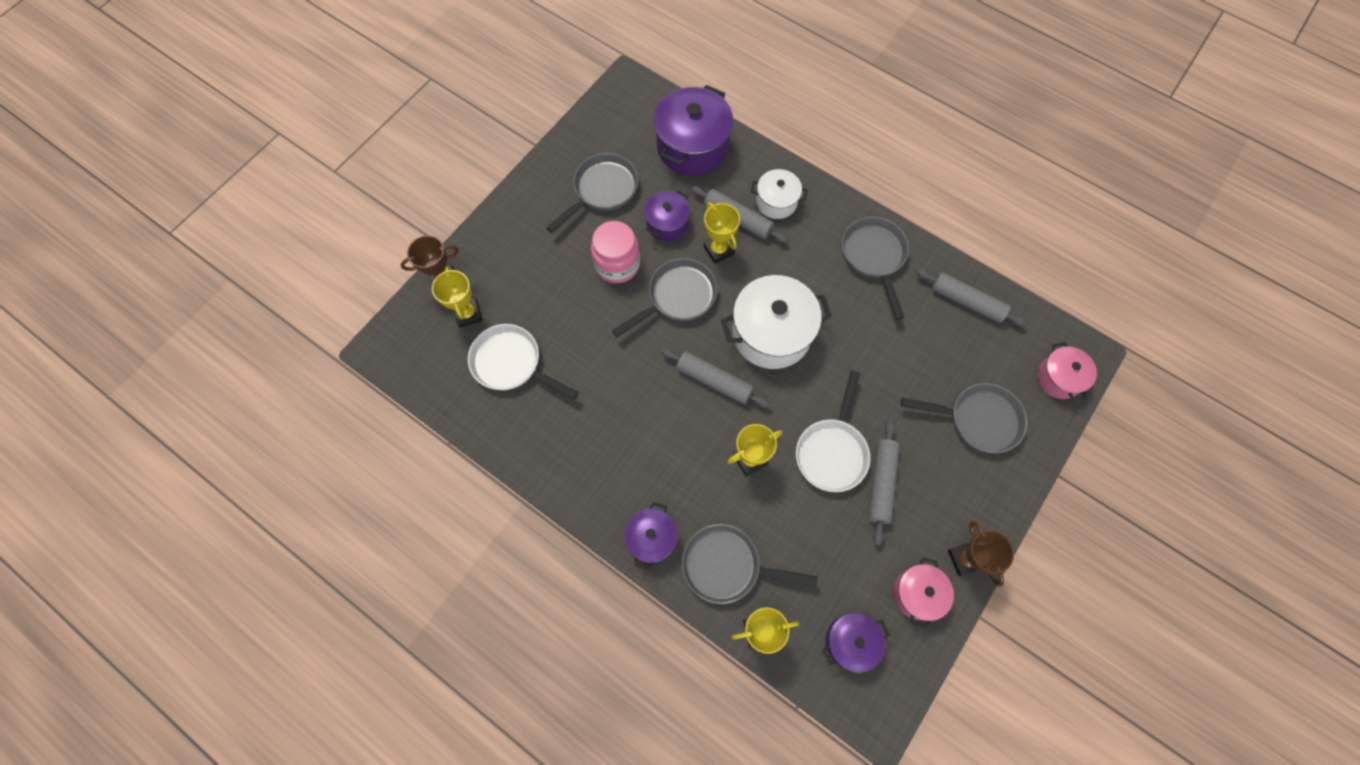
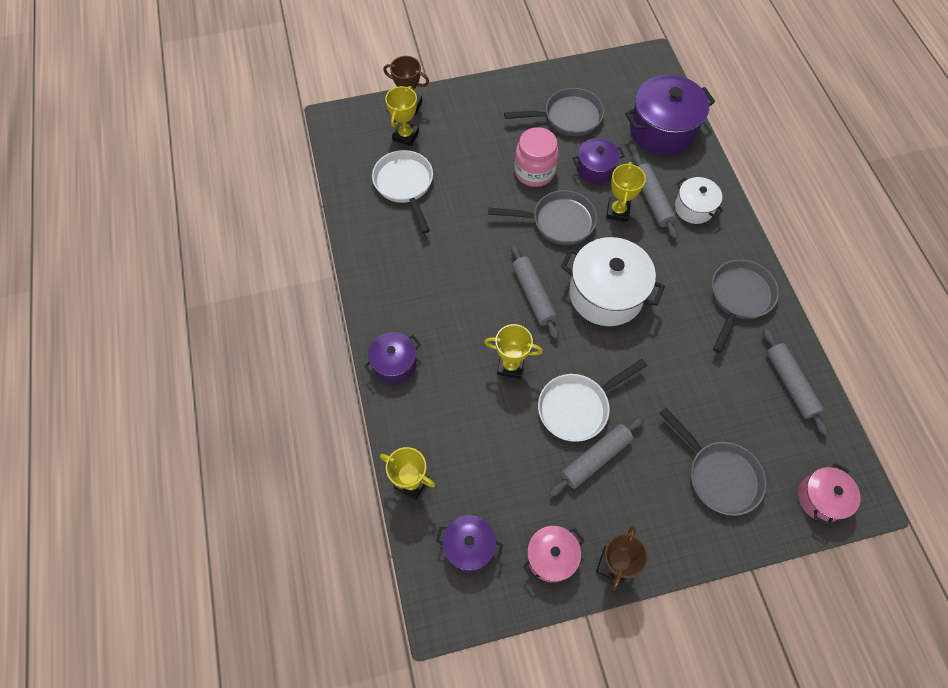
camera: 40 degrees right, 5 degrees down
grey pan [681,524,818,604] -> none

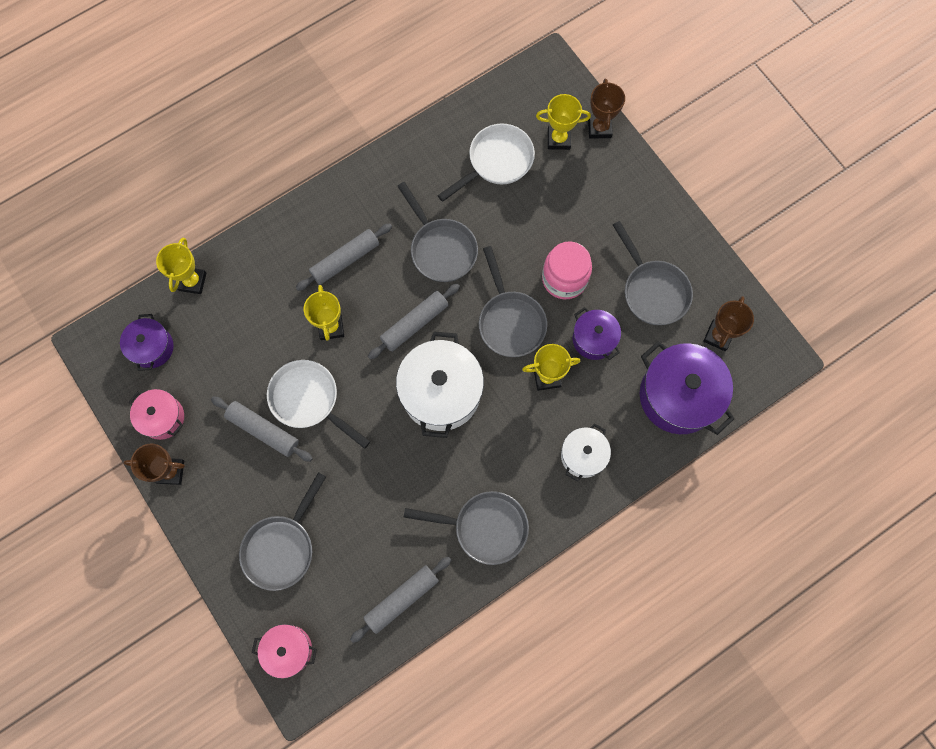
camera: 70 degrees right, 10 degrees up
purple pot [364,332,421,383] -> none
grey rolling pin [633,153,678,239] -> grey rolling pin moved to [296,224,392,291]
none -> grey pan [397,182,478,282]
none -> brown trophy [703,296,754,351]

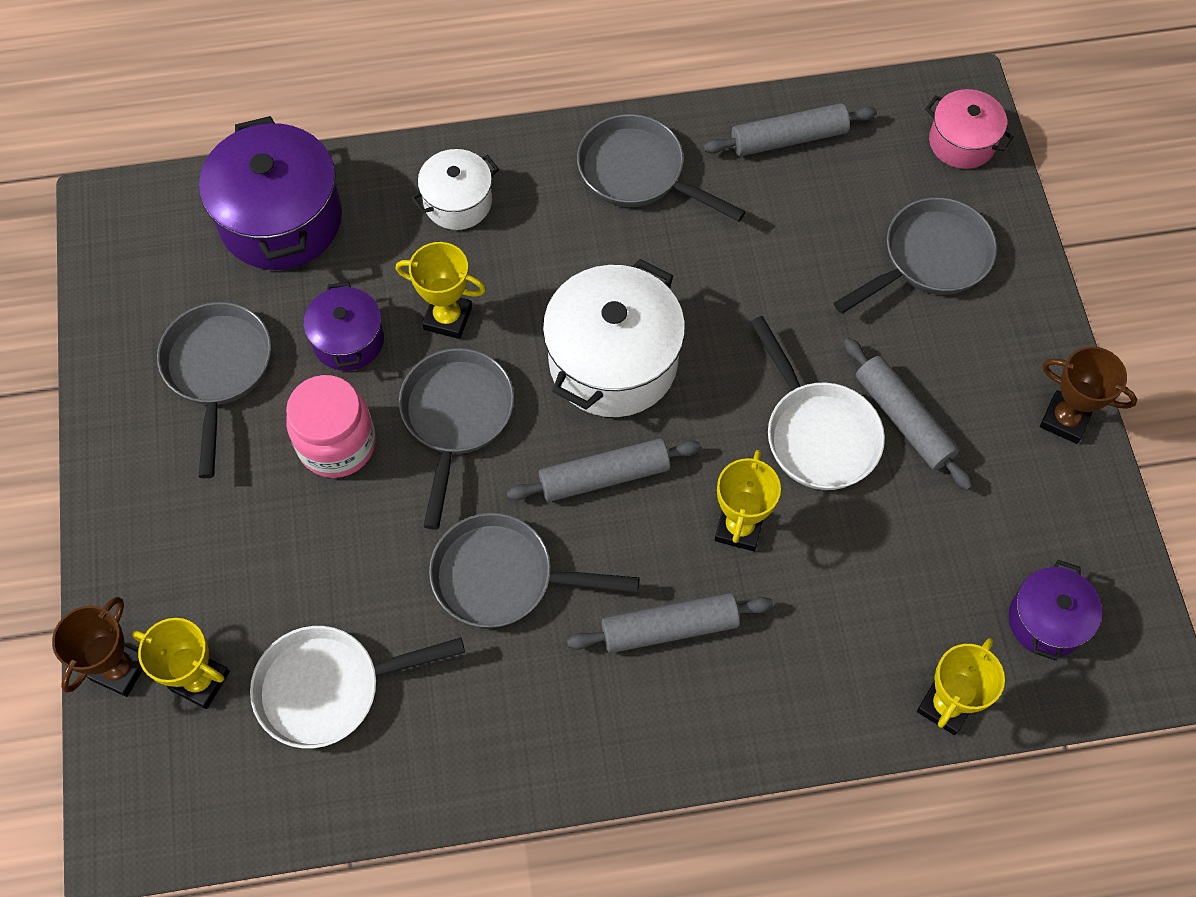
camera: 155 degrees left, 10 degrees down
pink pot [129,389,184,440] -> none
grey pan [397,182,478,282] -> grey pan turned 75 degrees counterclockwise [429,513,639,628]
brown trophy [703,296,754,351] -> none

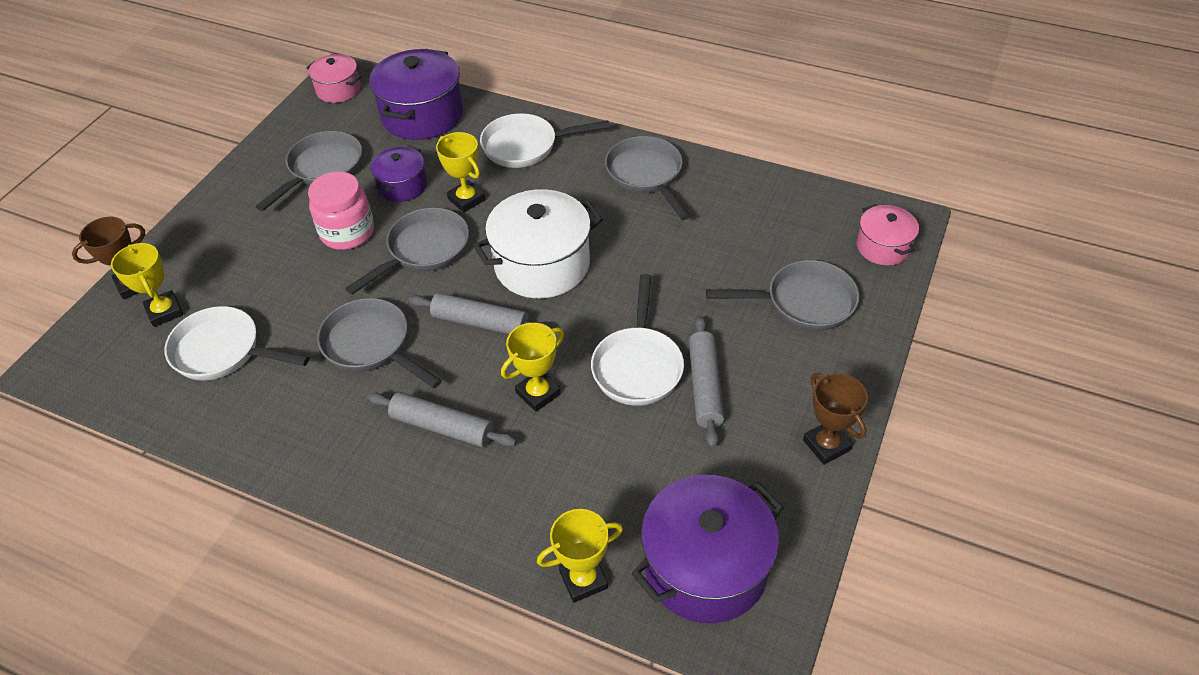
camera: 35 degrees right, 15 degrees down
white pot [411,149,499,230] -> white pan [480,113,610,168]
grey rolling pin [703,103,877,156] -> none
purple pot [1009,560,1102,661] -> purple pot [631,475,784,623], size x1.79
none -> pink pot [306,54,361,103]

